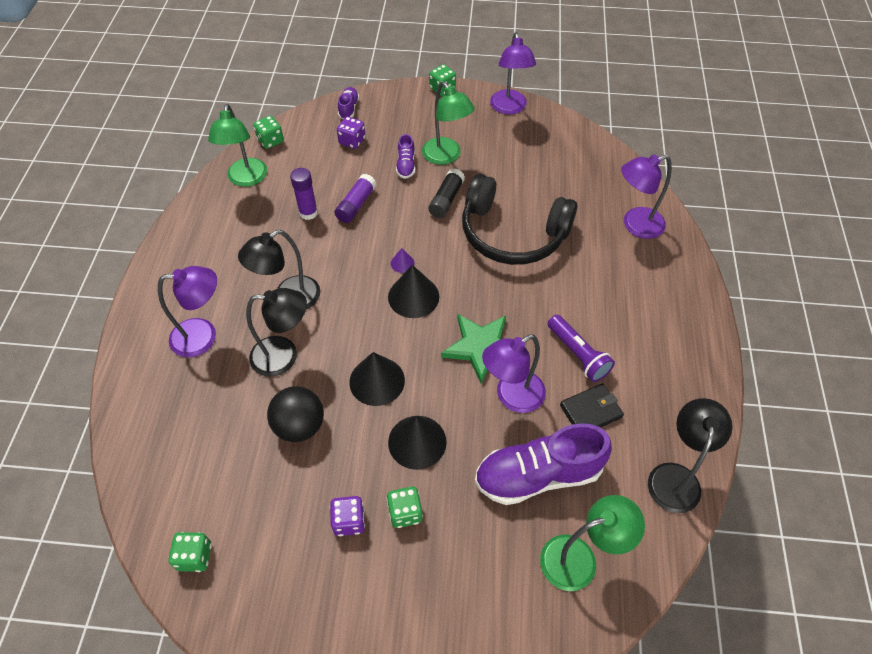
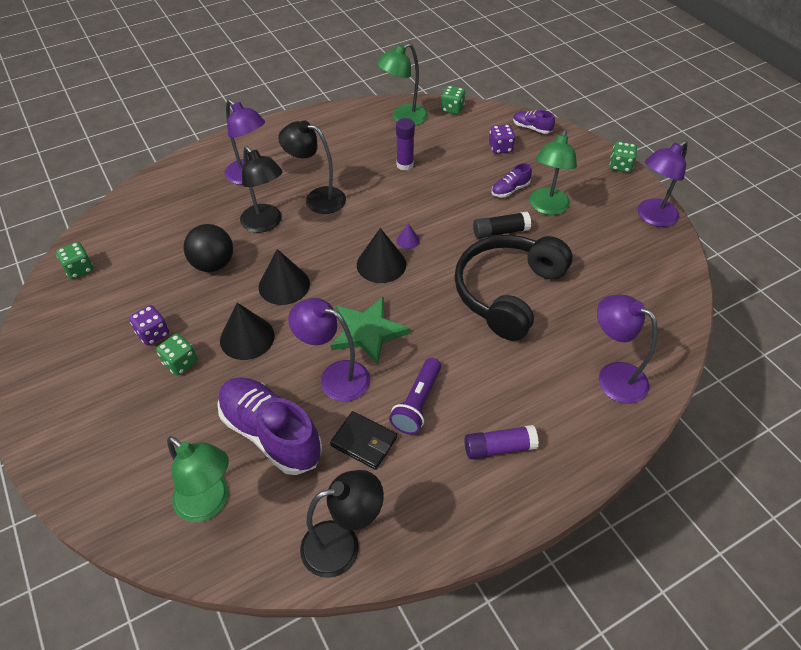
camera: 55 degrees right, 5 degrees down
purple glue stick [334,174,376,223] -> purple glue stick moved to [465,425,539,459]
purple shoe [338,87,359,119] -> purple shoe turned 120 degrees counterclockwise [513,110,555,134]
black headphones [462,174,578,265] -> black headphones turned 45 degrees clockwise [454,235,572,341]

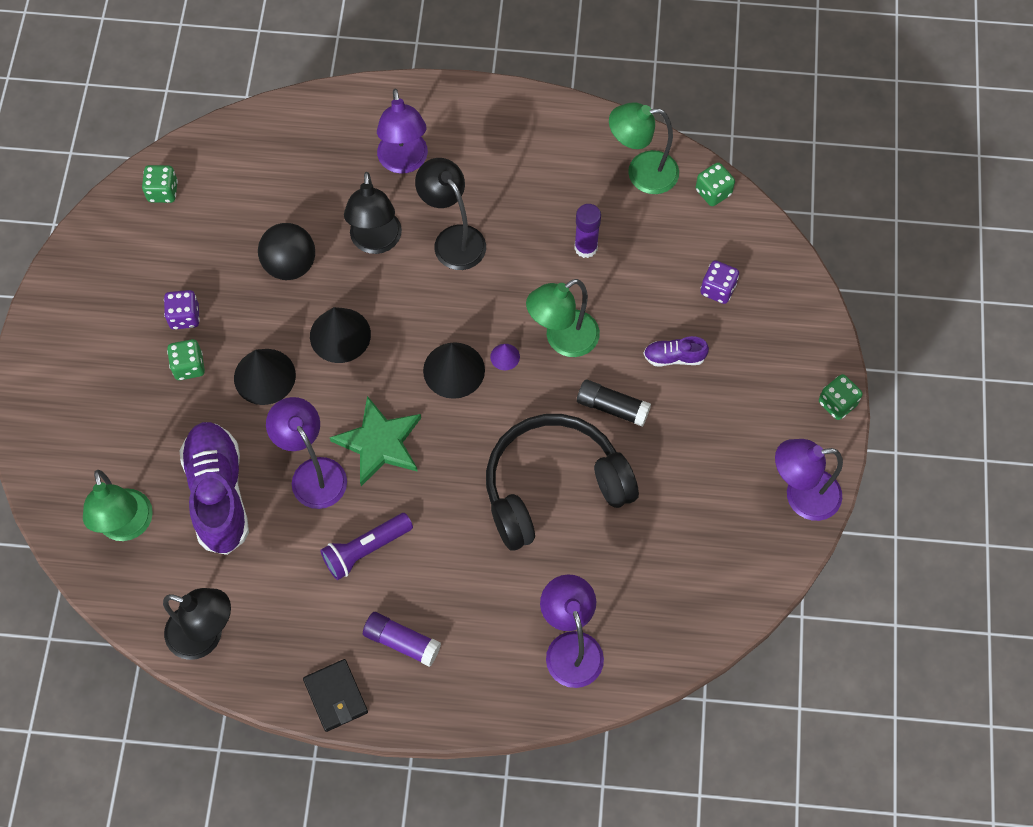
camera: 35 degrees right, 15 degrees up
black wallet [330,411,397,470] -> black wallet moved to [303,659,368,732]
purple shoe [513,110,555,134] -> none
green lamp [529,129,577,215] -> green lamp moved to [526,279,600,357]

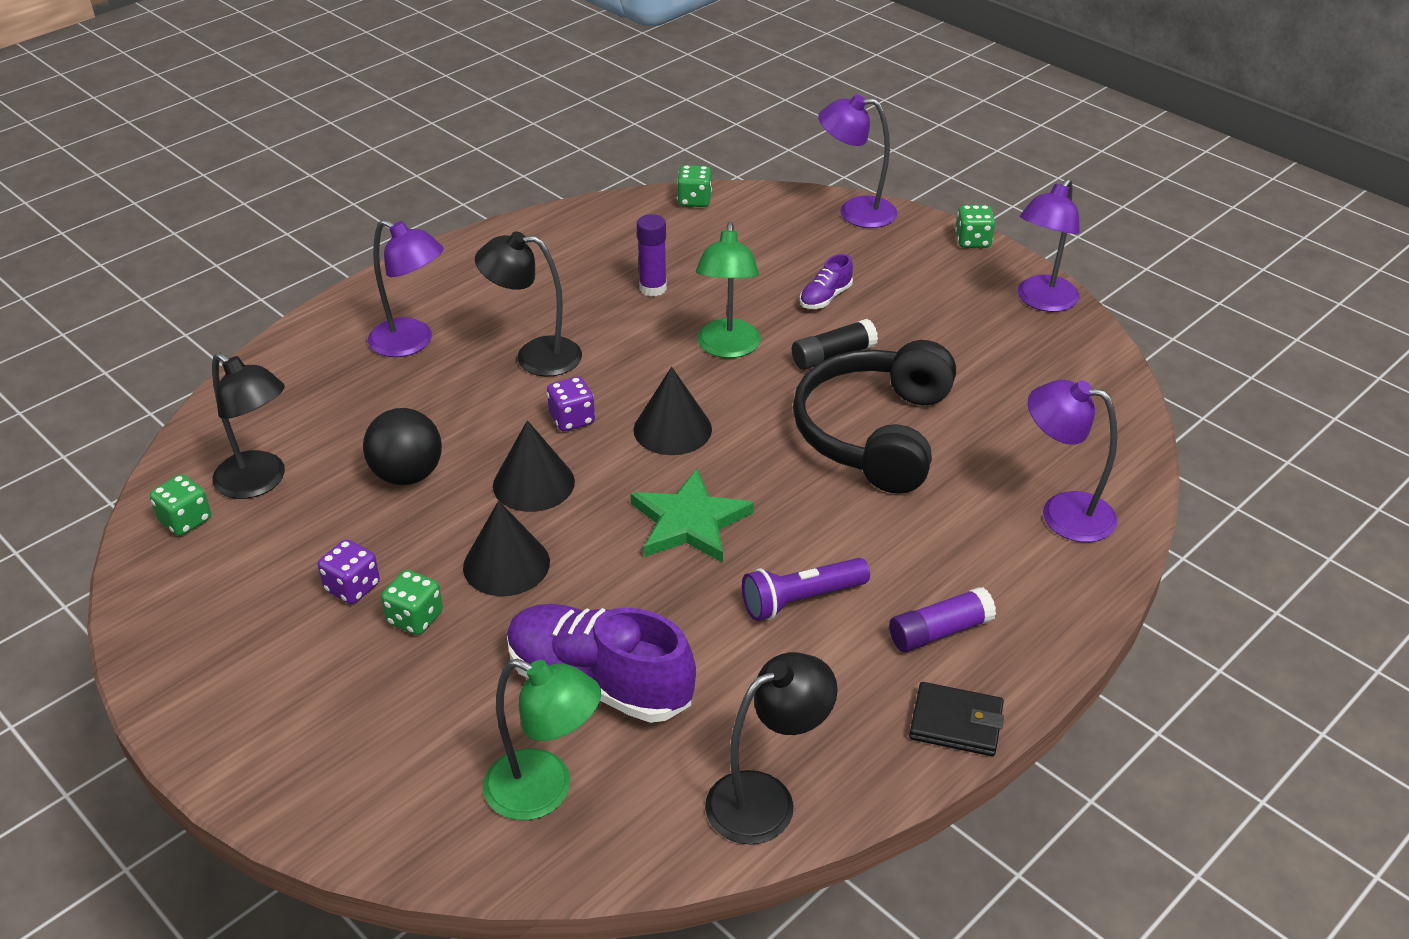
camera: 50 degrees left, 25 degrees down
purple lamp [266,397,347,509] -> purple lamp moved to [818,94,897,228]
purple flashlight [320,513,413,580] -> purple flashlight turned 60 degrees clockwise [742,558,870,621]
black lamp [344,172,402,254] -> black lamp moved to [212,353,285,499]
purple cone [490,344,520,370] -> none
green lamp [609,102,679,194] -> none
purple dice [701,261,739,304] -> purple dice moved to [547,377,595,431]

